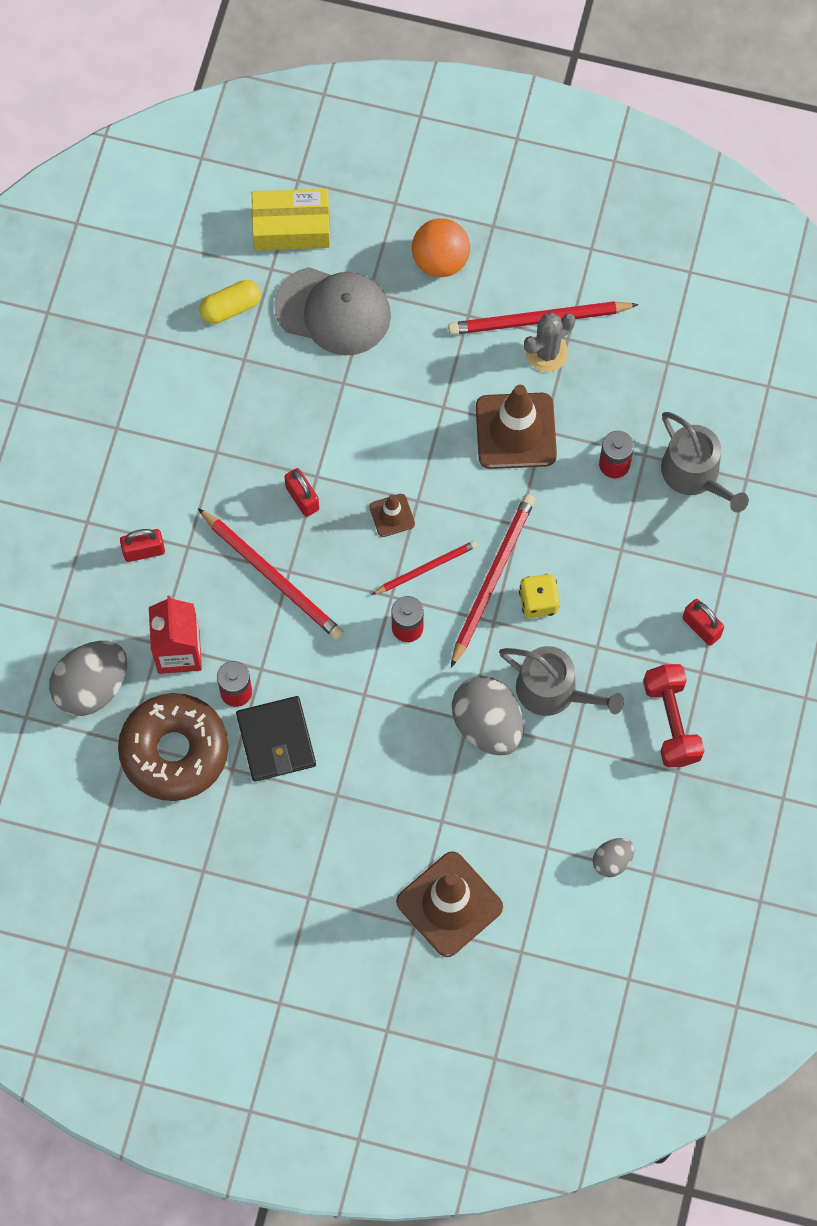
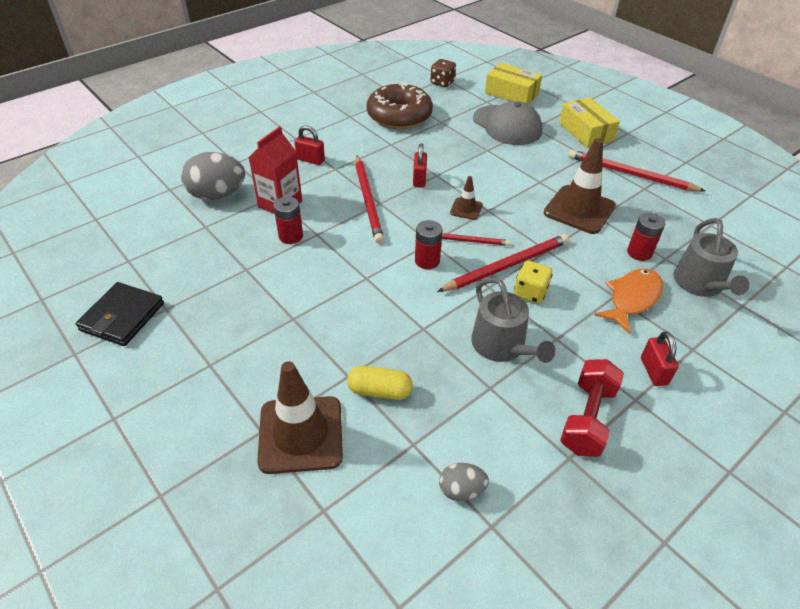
camera: 35 degrees right, 25 degrees down
brown donut [118,693,228,801] -> brown donut moved to [367,83,433,129]
yellow capsule [199,280,261,324] -> yellow capsule moved to [347,366,413,400]
black wallet [236,696,316,782] -> black wallet moved to [76,282,164,346]
orange ball [412,218,470,277] -> yellow box [559,98,620,148]
grey egg [452,676,524,756] -> none
grey cactus [524,313,575,372] -> none
none -> brown dice [431,59,456,87]
none -> orange fish [594,269,663,334]

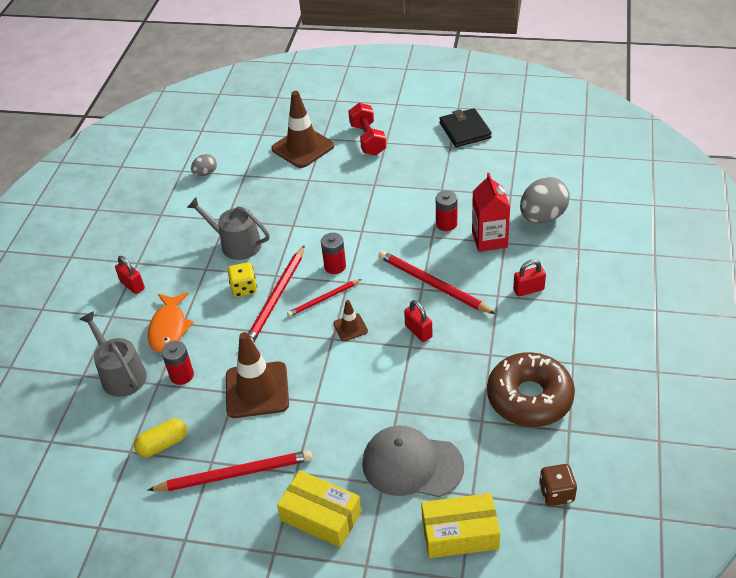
camera: 145 degrees right, 0 degrees up
yellow capsule [347,366,413,400] -> yellow capsule moved to [134,419,187,457]
red dumbbell [560,359,624,457] -> red dumbbell moved to [348,103,386,156]

